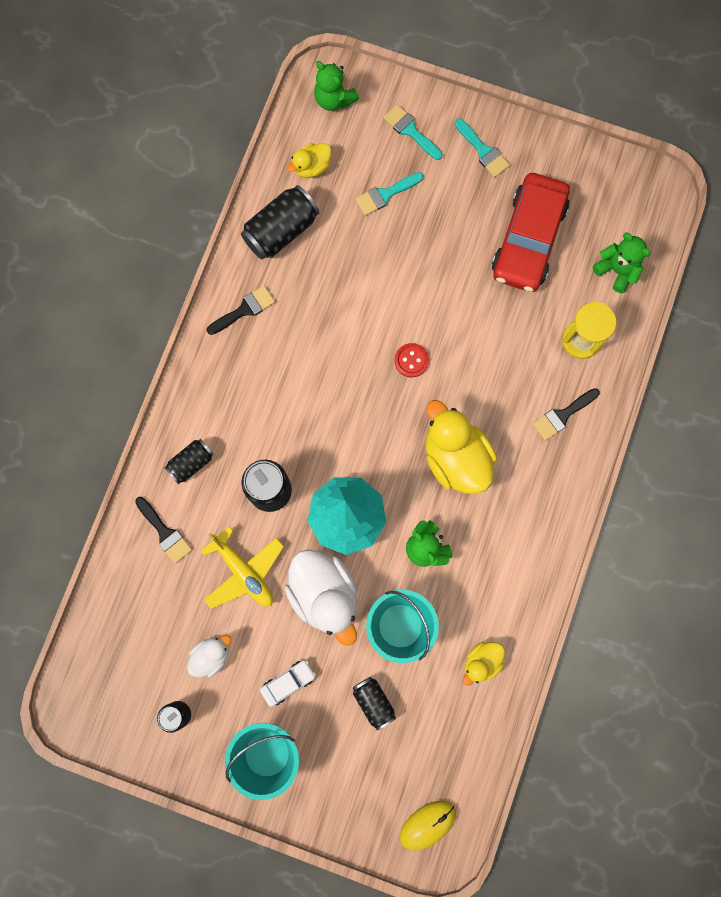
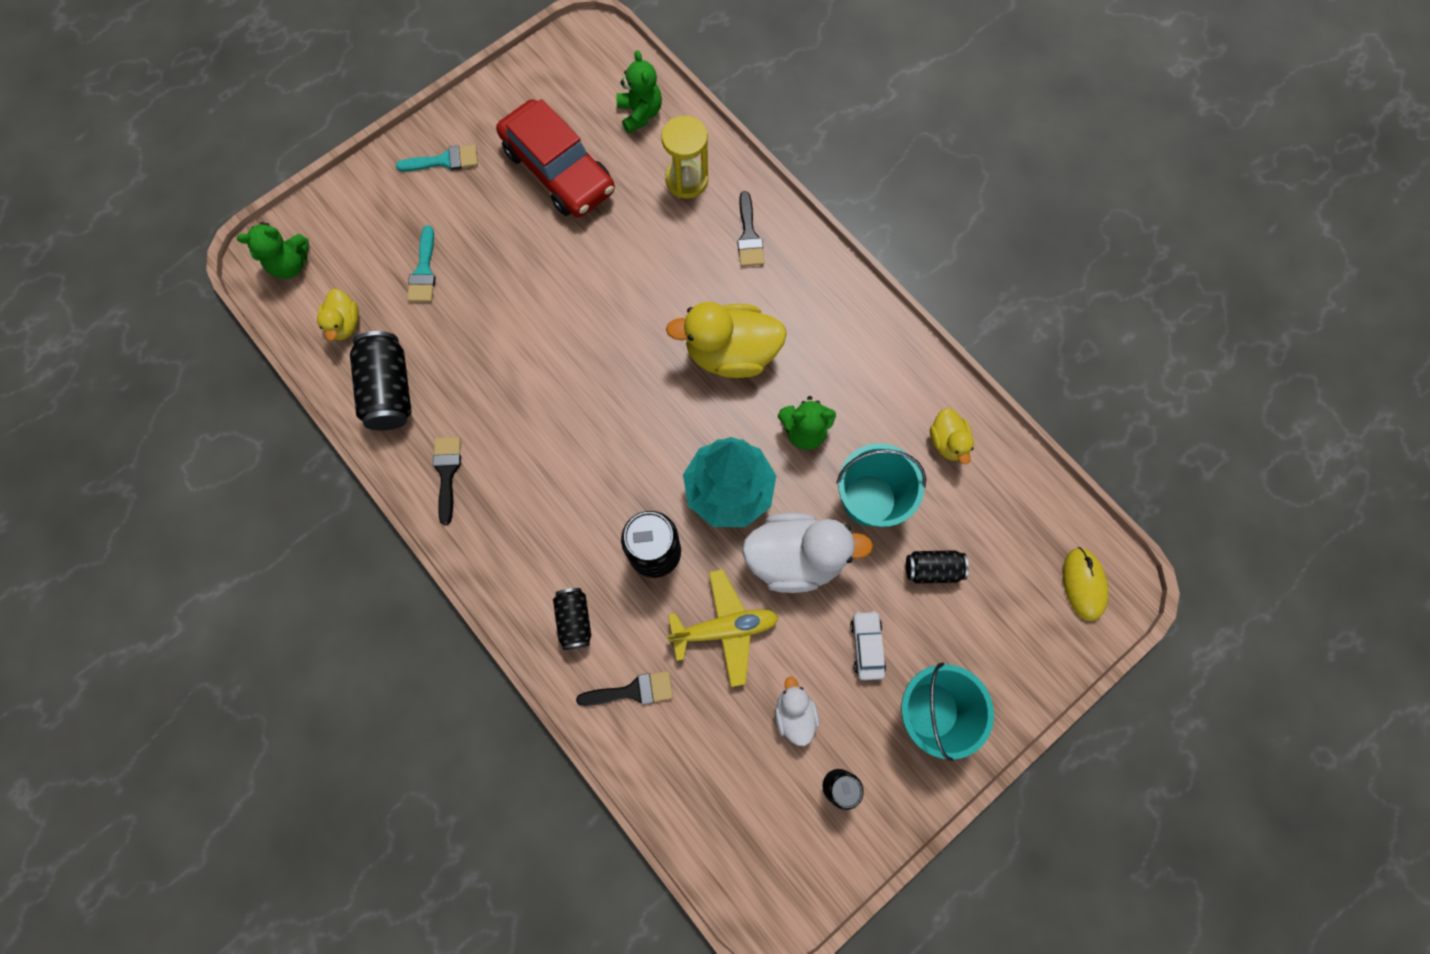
camera: 60 degrees left, 5 degrees down
turquoise brush [383,104,442,160] -> none
red button [394,343,429,378] -> none
green teddy bear [593,233,651,293] -> green teddy bear turned 90 degrees clockwise [616,50,662,134]

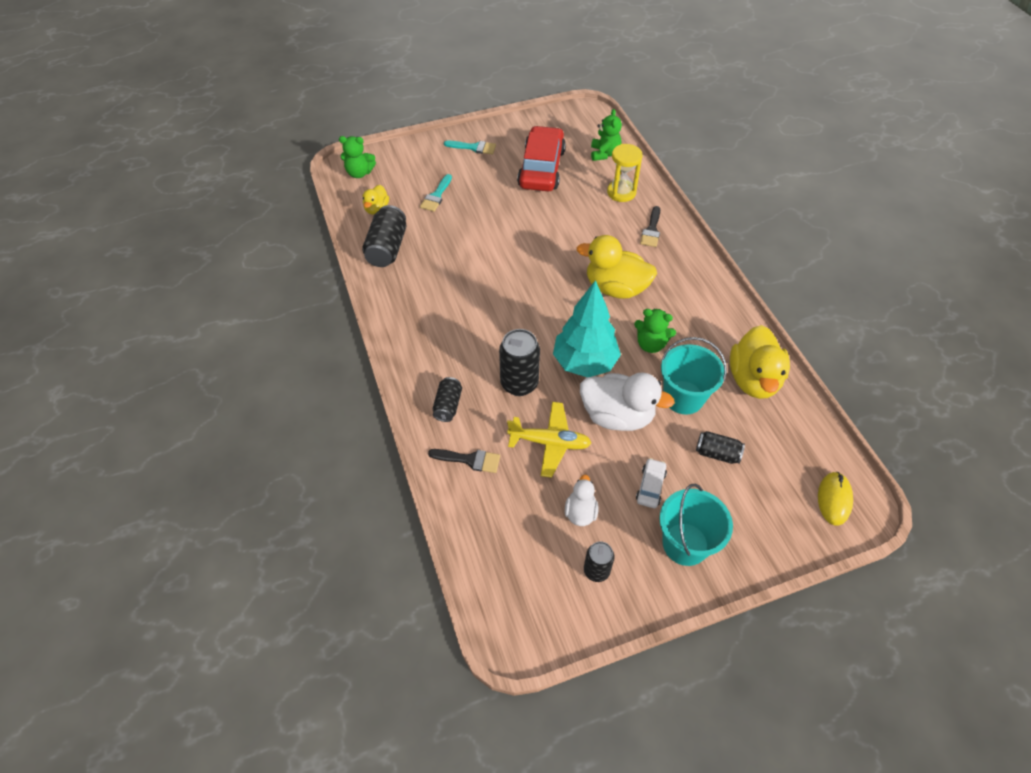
camera: 20 degrees right, 20 degrees down
black brush [433,437,461,525] -> none
red car [496,99,615,218] -> red car turned 150 degrees counterclockwise [517,126,566,191]
yellow duck [930,408,974,464] -> yellow duck [730,325,790,399], size x1.91

